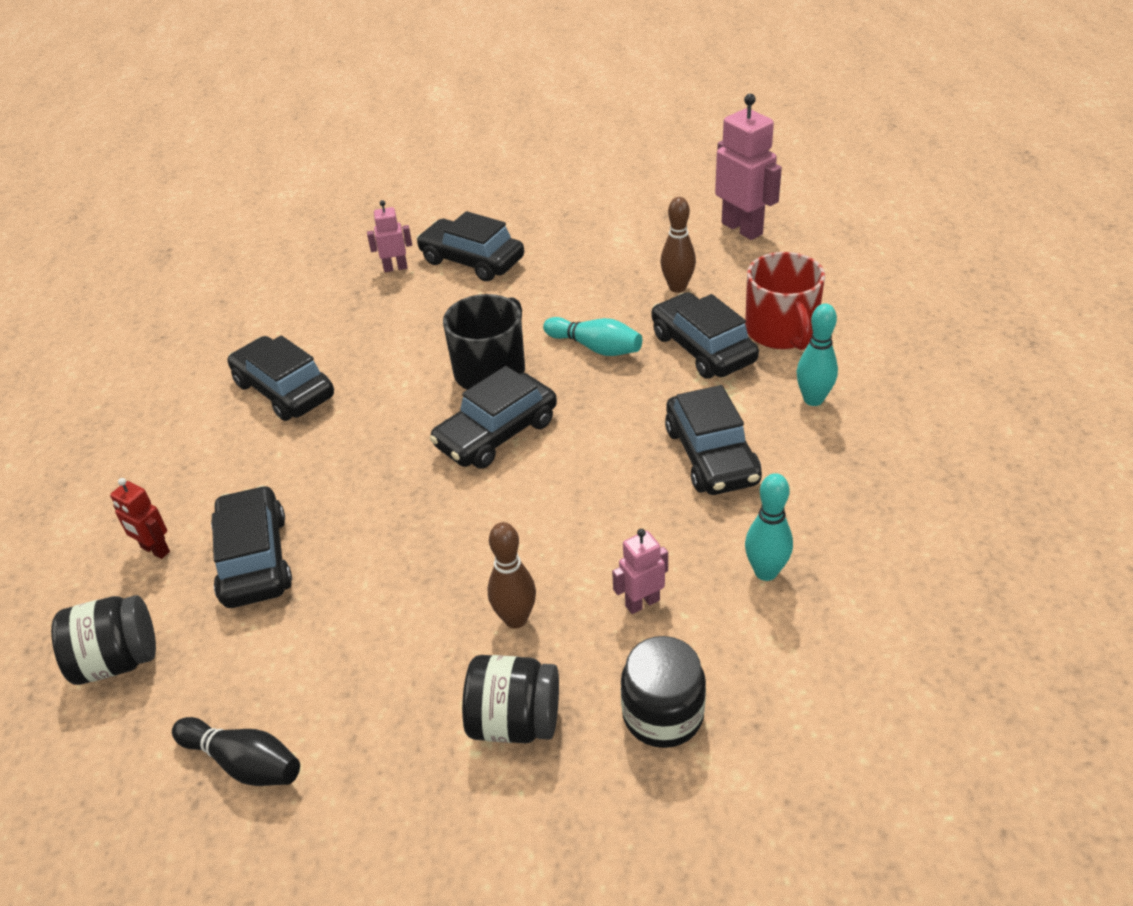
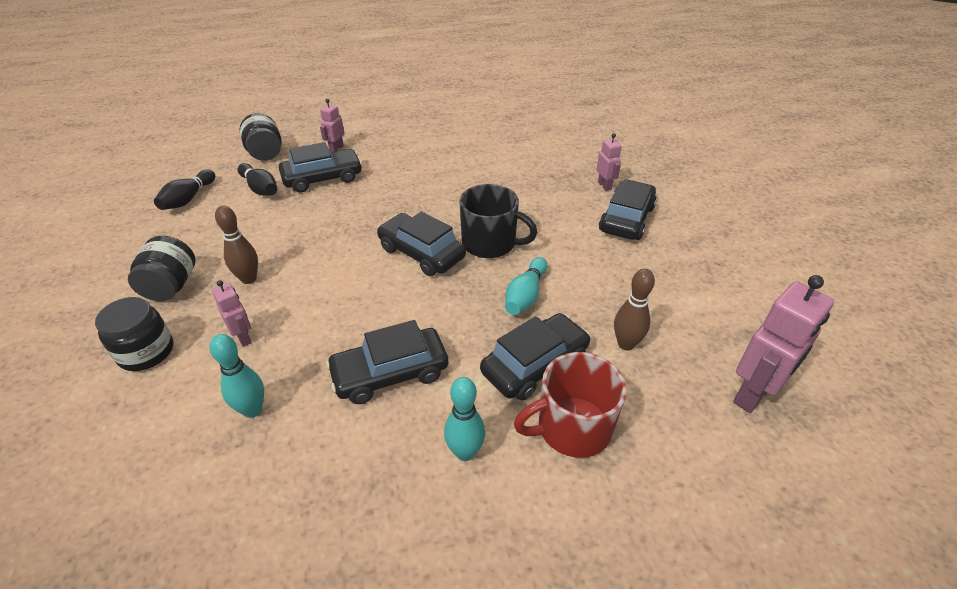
camera: 80 degrees right, 0 degrees up
red robot [110,478,170,559] -> pink robot [320,99,345,152]
black car [228,335,334,421] -> none
none -> black bowling pin [237,163,277,196]

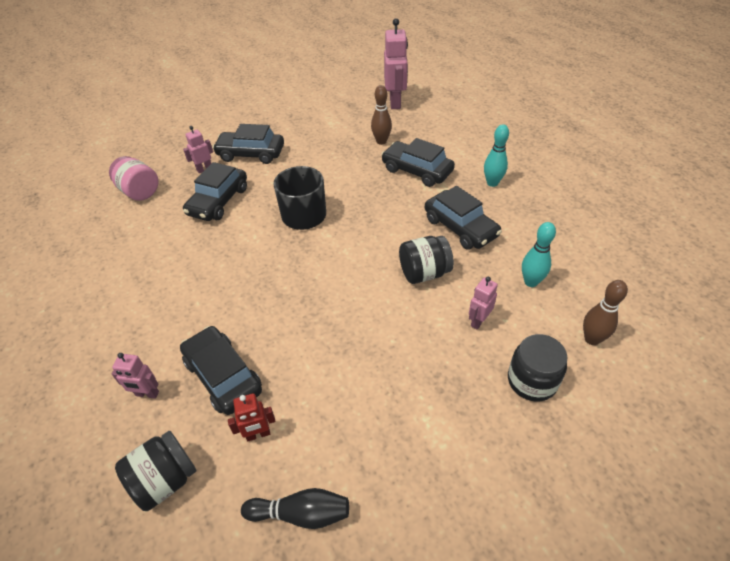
camera: 105 degrees left, 5 degrees up
black jar [128,236,195,301] -> black jar moved to [399,236,454,284]
brown bowling pin [215,205,258,284] -> brown bowling pin moved to [583,280,628,345]
black bowling pin [237,163,277,196] -> red robot [228,393,275,441]
black car [377,211,466,276] -> black car moved to [183,162,247,221]
turquoise bowling pin [505,257,547,315] -> none
red mug [514,352,627,458] -> none
pink robot [733,275,834,413] -> pink robot turned 60 degrees clockwise [384,18,408,109]
none -> pink jar [109,156,159,201]

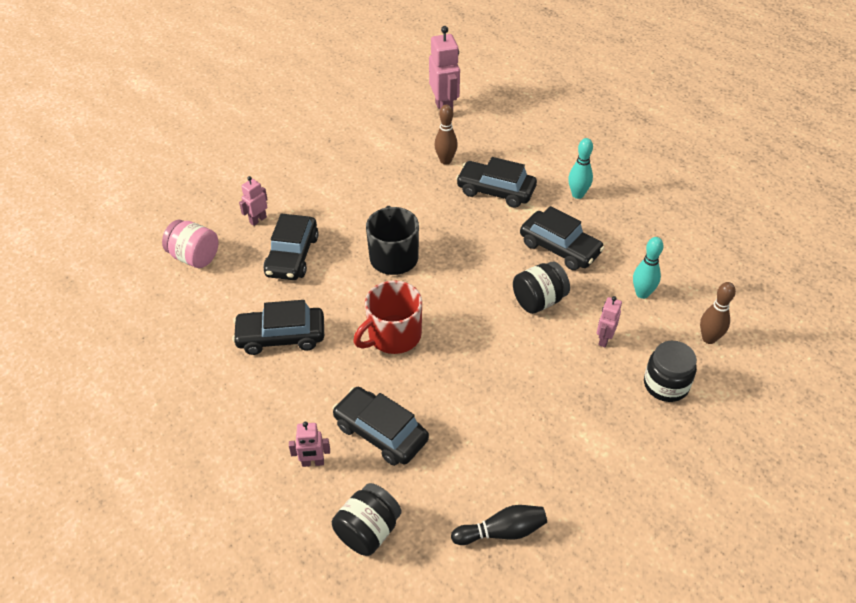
camera: 15 degrees left, 0 degrees up
black car [213,124,284,164] -> black car moved to [232,300,324,355]
red robot [228,393,275,441] -> none
none -> red mug [353,280,422,354]

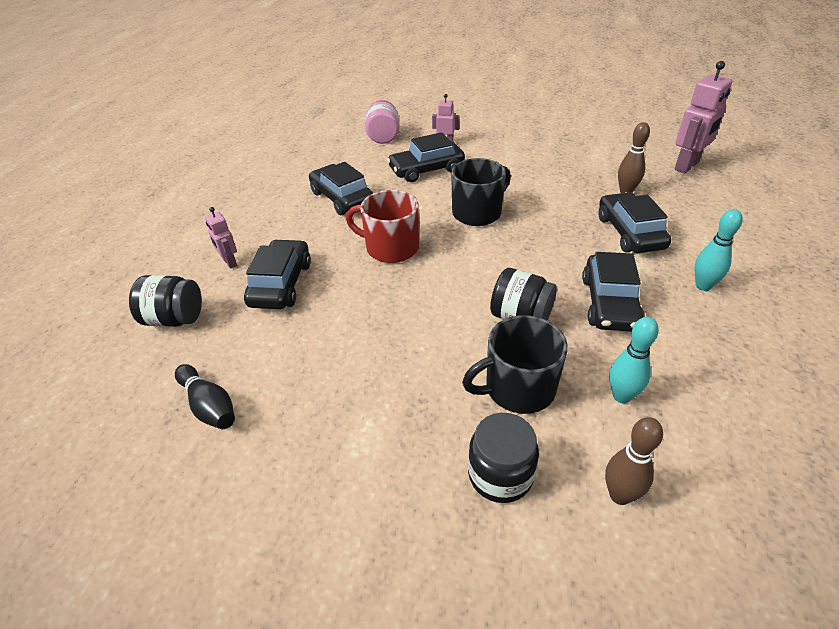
camera: 60 degrees right, 5 degrees down
pink robot [597,296,622,347] -> black mug [462,315,568,414]

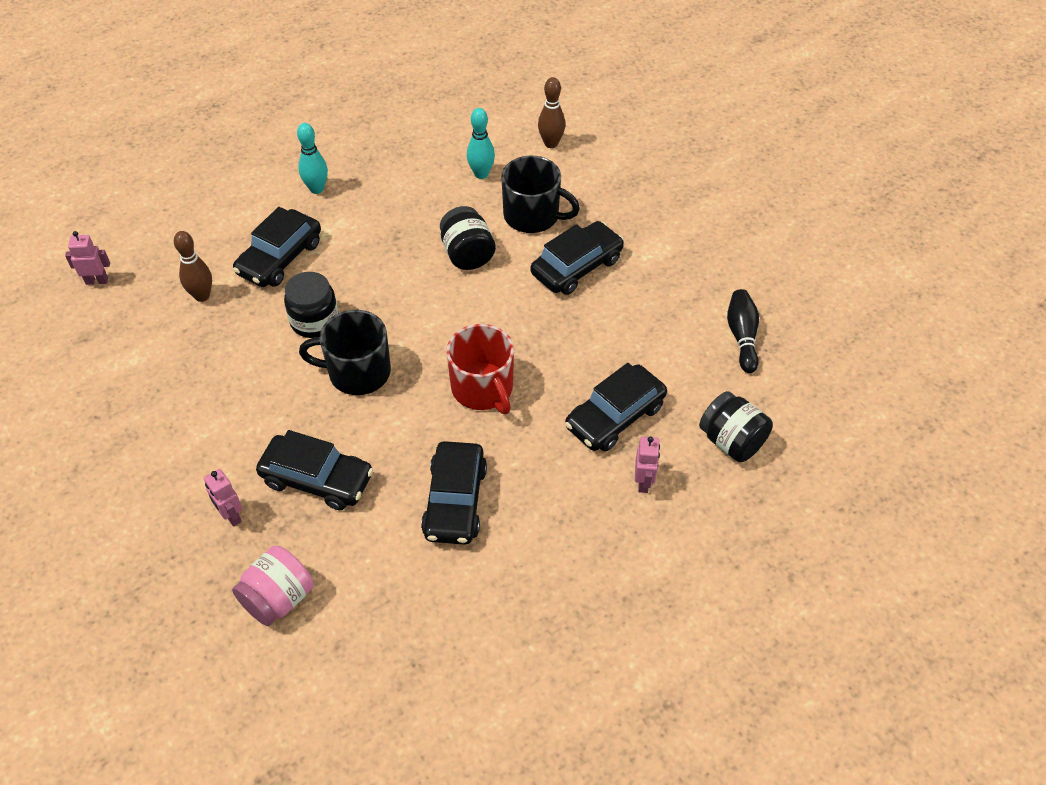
camera: 140 degrees left, 10 degrees up
black jar [468,413,539,503] -> black jar moved to [284,272,338,338]
black car [582,252,645,332] -> black car moved to [531,221,624,295]
pink robot [674,61,732,173] -> pink robot [65,231,110,285], size x0.53

